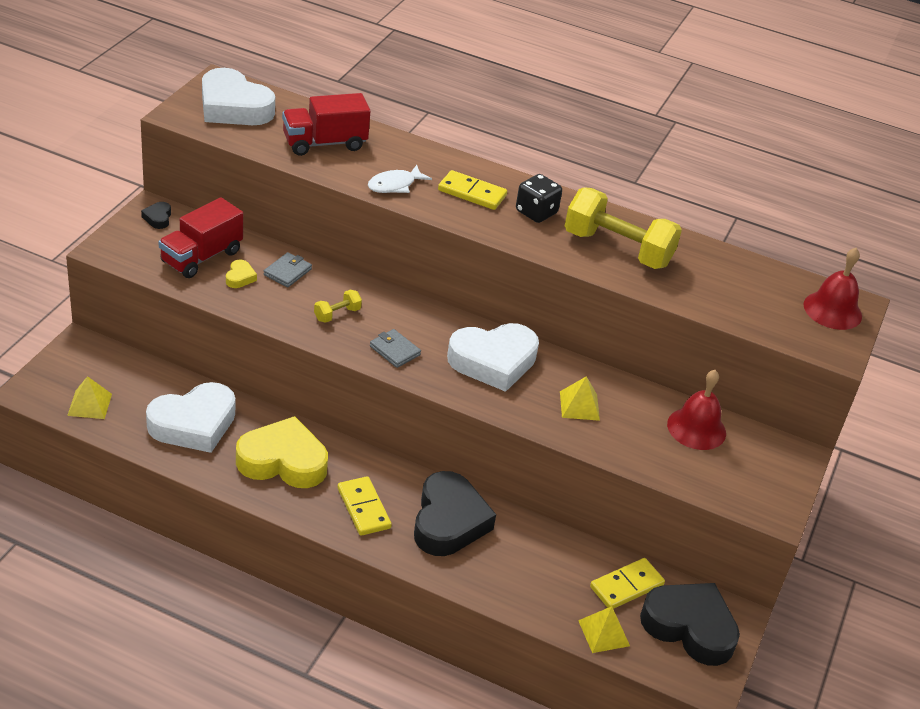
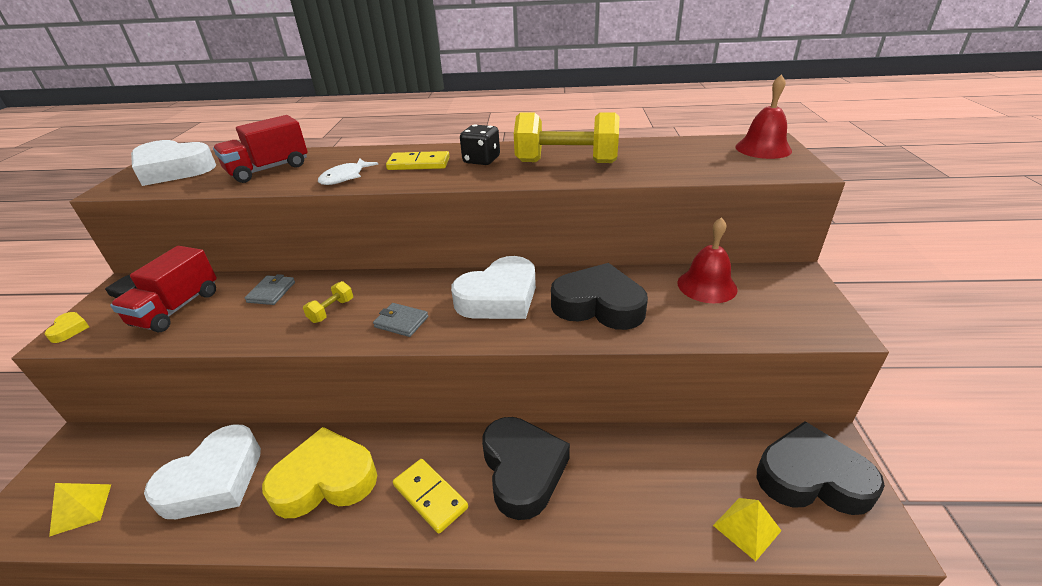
camera: 15 degrees left, 5 degrees down
yellow heart [226,259,257,288] -> yellow heart moved to [44,312,89,343]
yellow pyramid [560,376,600,421] -> black heart [551,263,648,330]
yellow domino [590,558,665,609] -> none

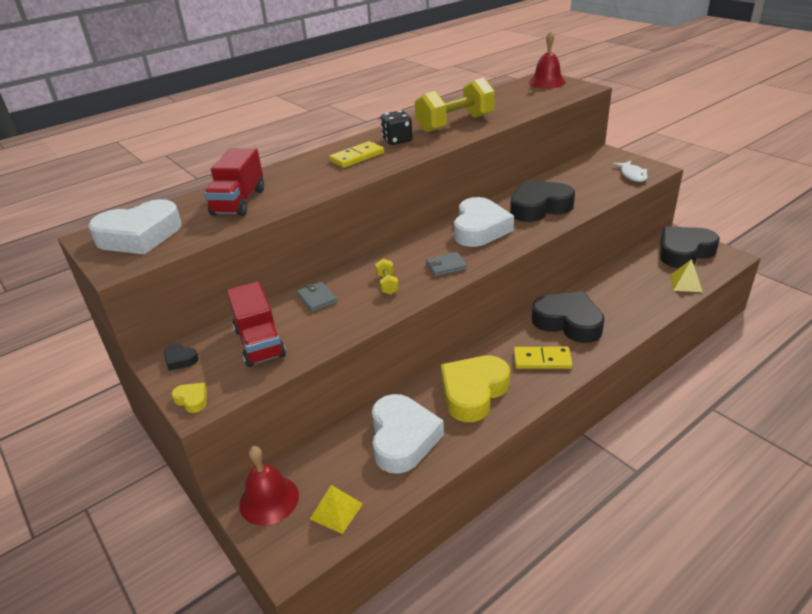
camera: 40 degrees left, 0 degrees up
white fish [318,159,378,185] -> white fish moved to [613,161,648,182]
red bell [677,217,738,303] -> red bell moved to [239,446,299,526]

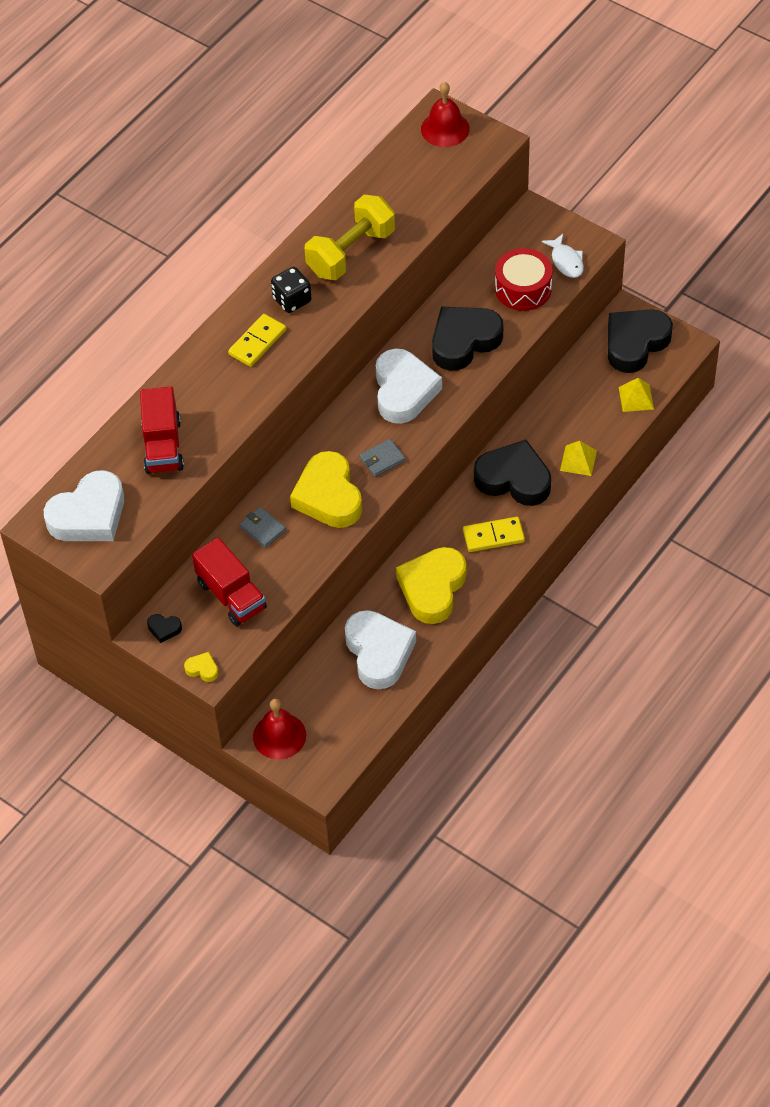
camera: 15 degrees left, 20 degrees up
yellow pyramid [310,485,363,534] -> yellow pyramid moved to [560,441,597,476]
yellow dumbbell [375,259,399,295] -> yellow heart [290,451,362,528]
none -> red drum [495,248,552,311]

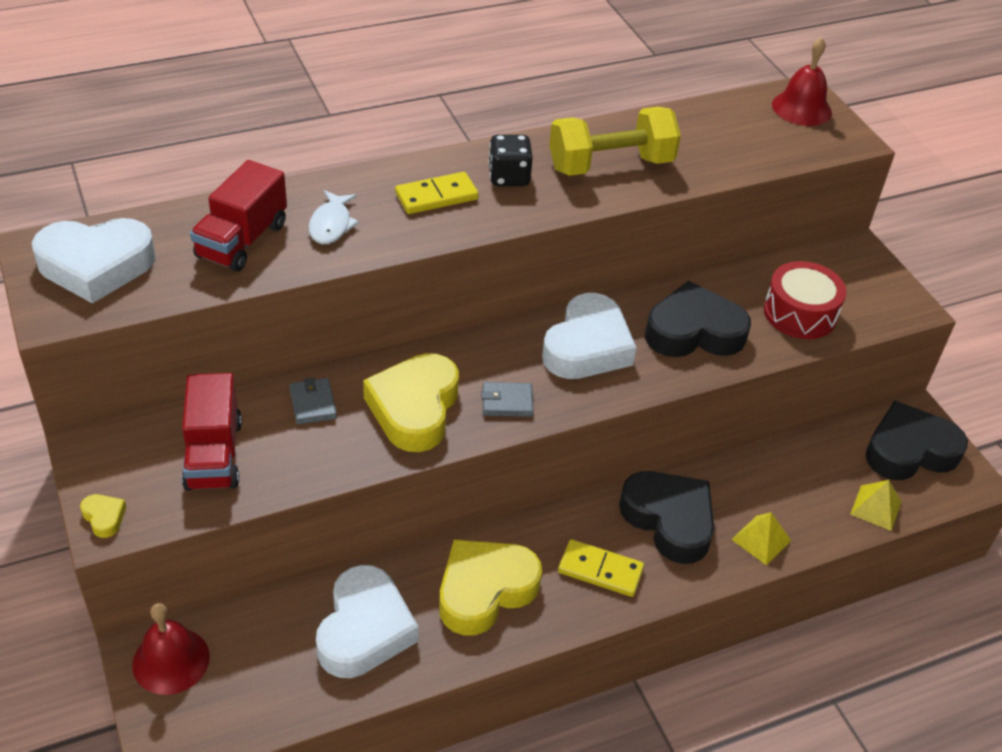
camera: 25 degrees right, 10 degrees down
black heart [147,614,182,643] -> none
white fish [541,234,584,278] -> white fish moved to [309,190,359,244]

